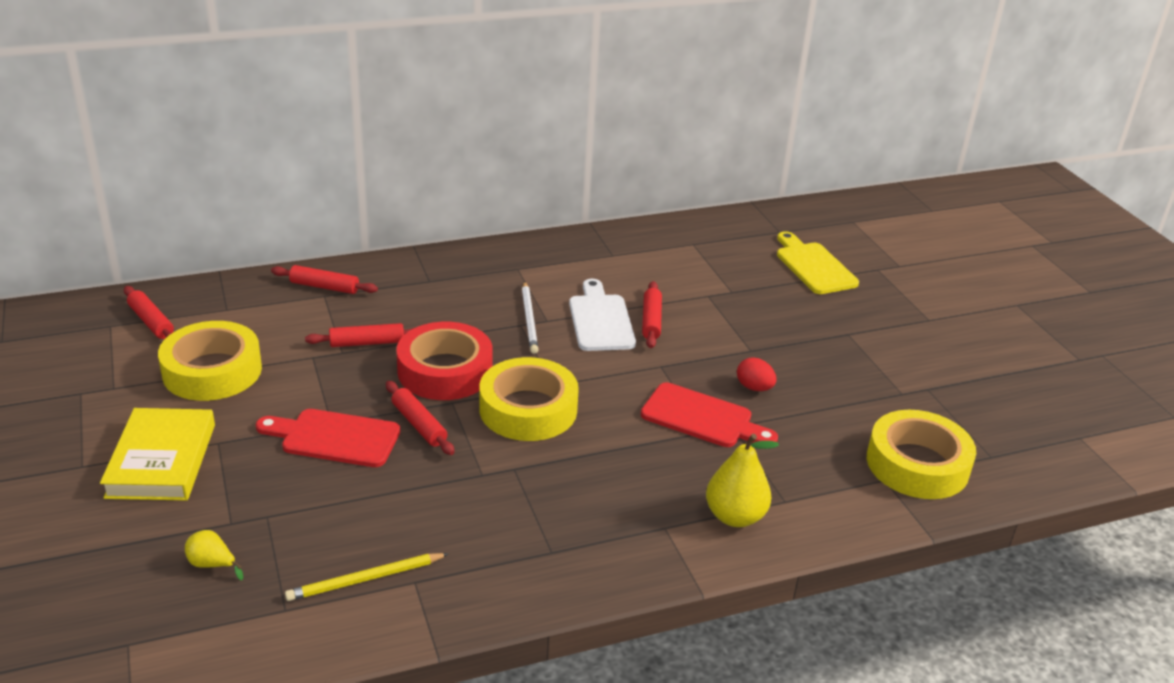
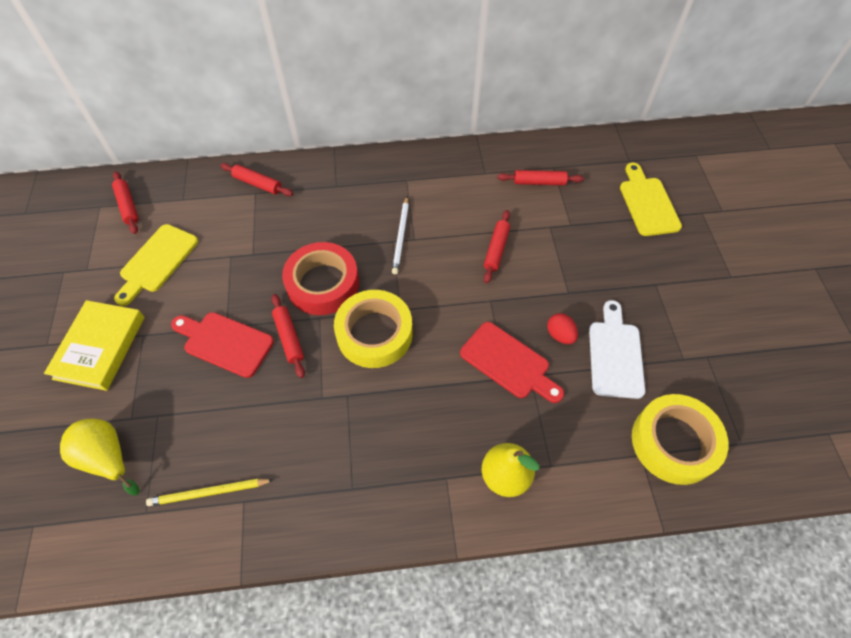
camera: 15 degrees right, 25 degrees up
yellow tape [158,321,262,401] -> yellow cutting board [114,224,198,306]
yellow pear [185,530,243,580] -> yellow pear [60,419,140,496], size x1.85
red rolling pin [305,323,416,347] -> red rolling pin moved to [498,170,584,185]
white cutting board [569,279,636,351] -> white cutting board moved to [589,300,645,399]

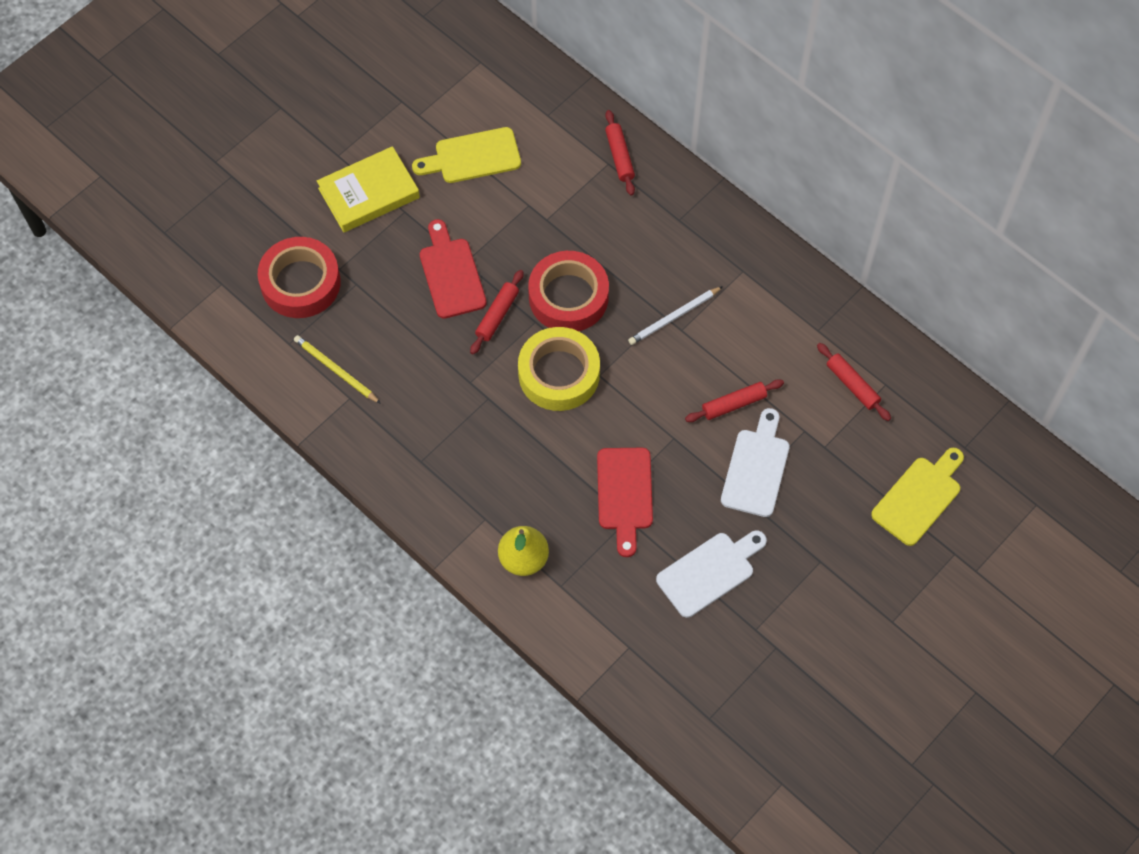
camera: 50 degrees right, 5 degrees up
yellow pear [60,419,140,496] -> red tape [258,237,341,318]
red rolling pin [112,171,138,234] -> none
red egg [547,313,578,344] -> none
yellow tape [632,394,729,485] -> none
none -> white cutting board [721,408,789,517]

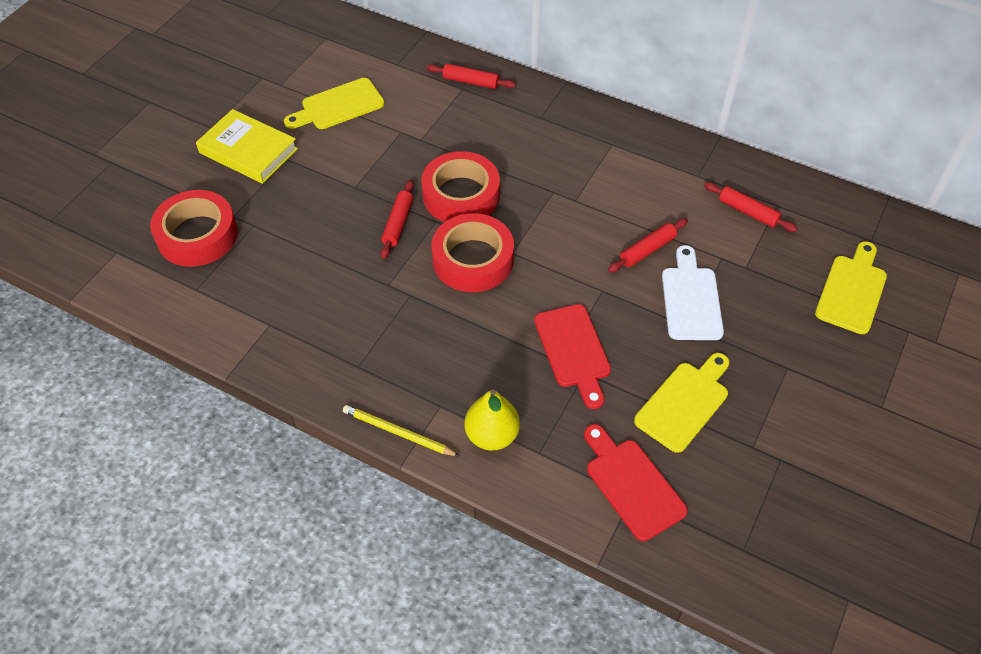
camera: 15 degrees left, 10 degrees down
yellow pencil [294,335,381,404] -> yellow pencil moved to [343,405,459,456]
yellow book [317,146,420,232] -> yellow book turned 75 degrees clockwise [196,109,298,184]
red cutting board [420,219,487,319] -> red cutting board moved to [584,424,688,541]
yellow tape [518,327,600,411] -> red tape [432,213,514,292]
red rolling pin [605,110,635,196] -> red rolling pin turned 45 degrees counterclockwise [427,64,516,89]
white pencil [628,286,723,345] -> none
white cutting board [656,530,767,618] -> yellow cutting board [634,353,729,453]

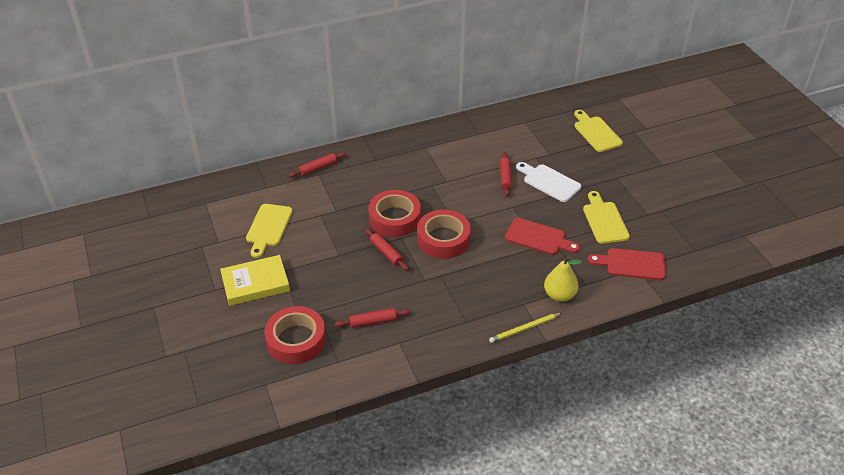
camera: 50 degrees left, 10 degrees down
red rolling pin [704,182,798,232] -> red rolling pin moved to [335,308,411,328]

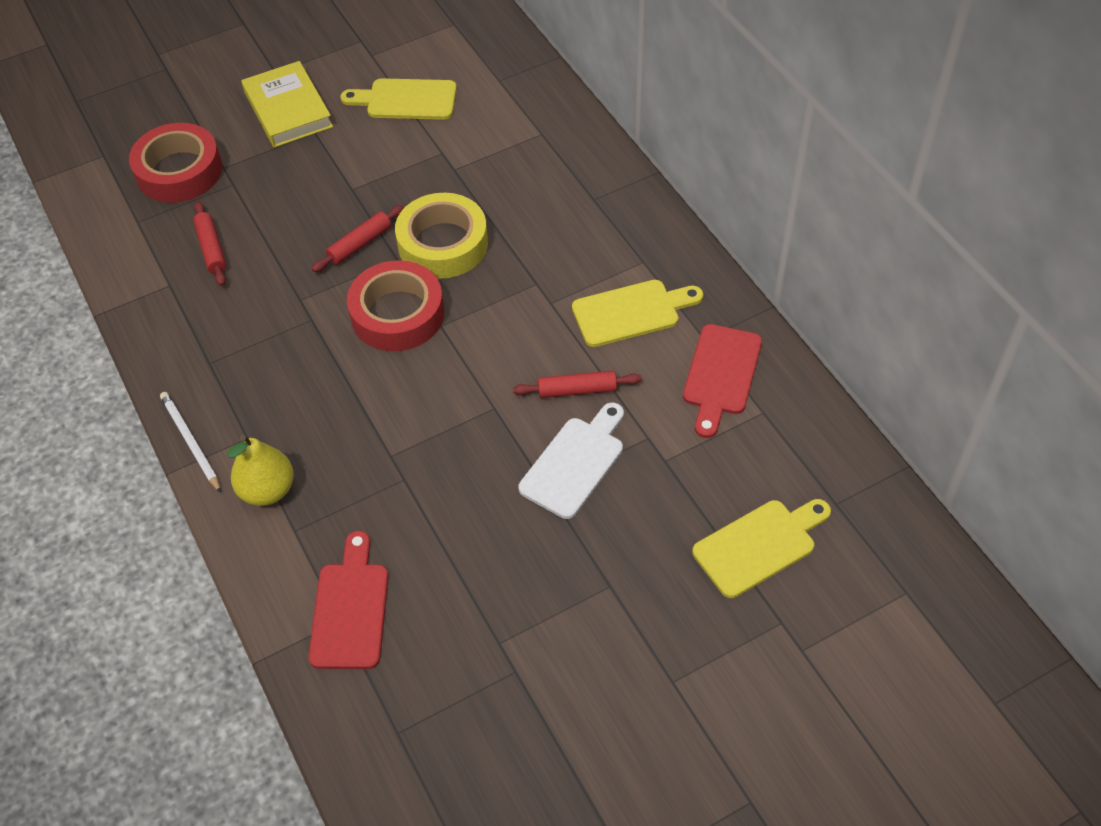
camera: 85 degrees right, 10 degrees up
red rolling pin [288,152,346,177] -> none
red tape [368,190,421,237] -> yellow tape [395,193,488,279]
yellow pencil [489,313,562,343] -> white pencil [160,392,221,493]
red cutting board [505,218,580,255] -> red cutting board moved to [683,324,762,438]
yellow cutting board [583,191,630,244] -> yellow cutting board moved to [572,280,703,347]

